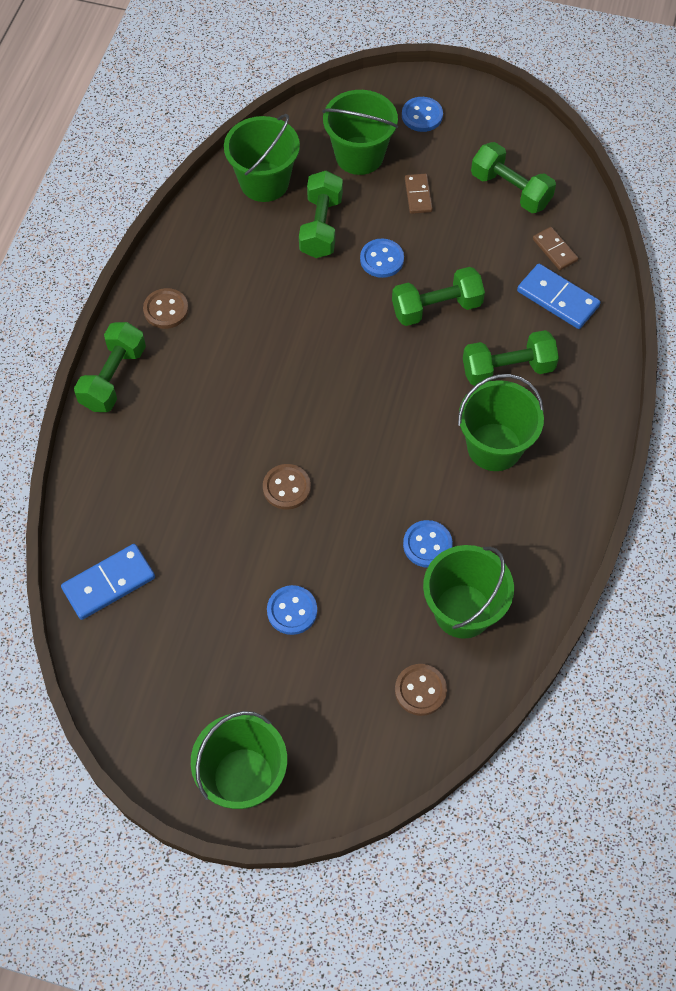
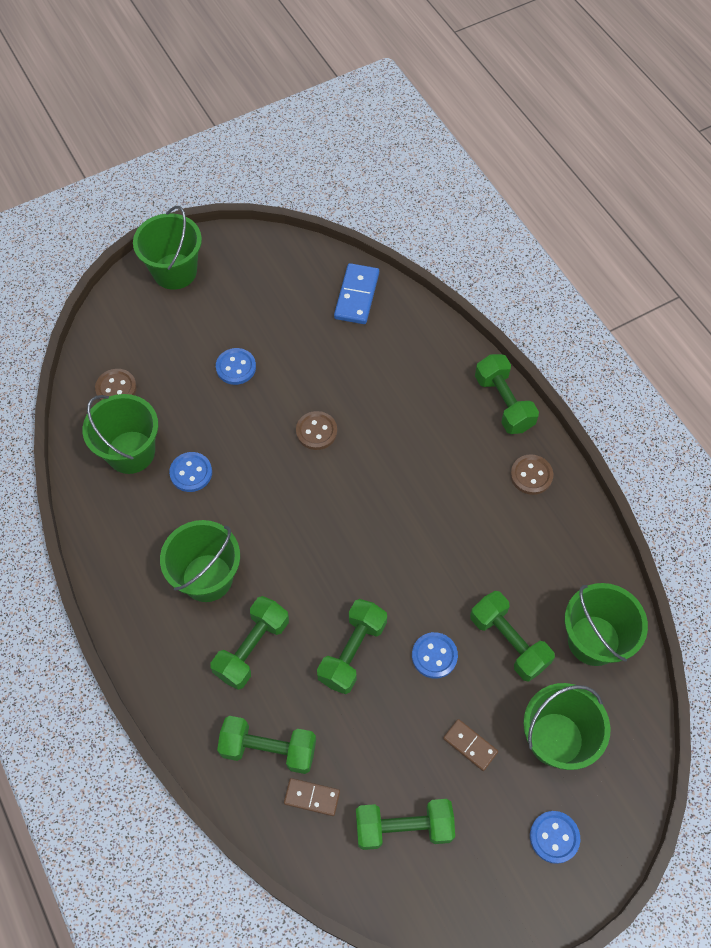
camera: 135 degrees right, 0 degrees up
blue domino [517,264,601,329] -> green dumbbell [217,716,316,774]

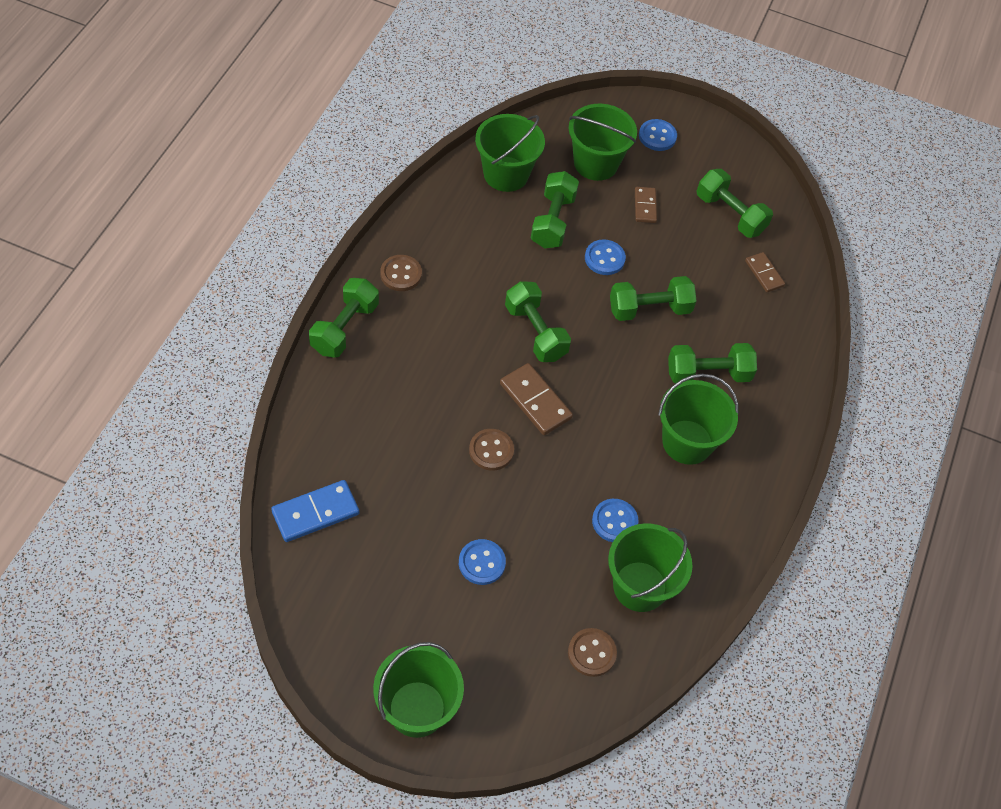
camera: 135 degrees left, 5 degrees down
green dumbbell [217,716,316,774] -> green dumbbell moved to [505,281,571,362]
none -> brown domino [500,363,573,435]

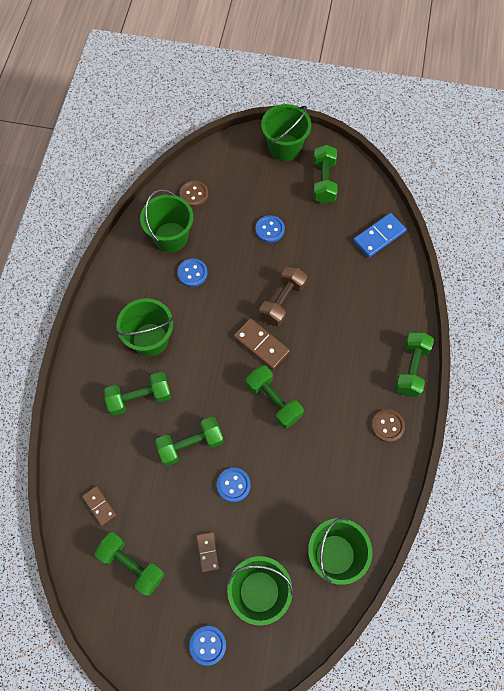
camera: 175 degrees right, 10 degrees up
brown button [469,429,514,471] -> brown dumbbell [259,266,307,327]
green dumbbell [531,171,579,248] -> green dumbbell moved to [313,145,338,204]

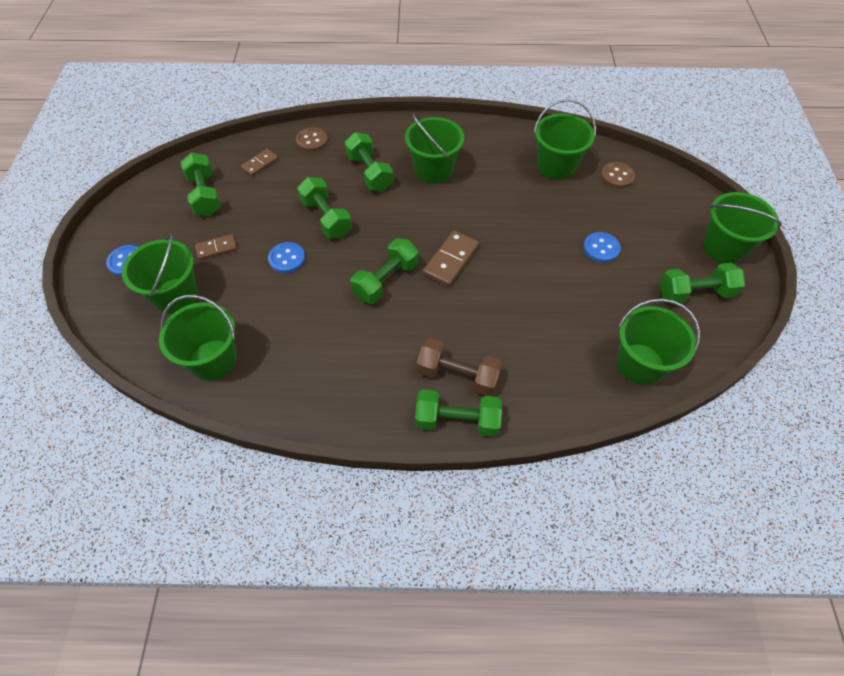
camera: 80 degrees right, 10 degrees down
green dumbbell [94,533,165,596] -> green dumbbell turned 45 degrees counterclockwise [181,153,221,216]
blue button [177,258,208,287] -> none
brown dumbbell [259,266,307,327] -> brown dumbbell moved to [417,338,502,396]
blue domino [353,213,406,258] -> green bucket [617,298,700,385]
brown button [372,409,405,442] -> brown button moved to [296,127,328,152]

